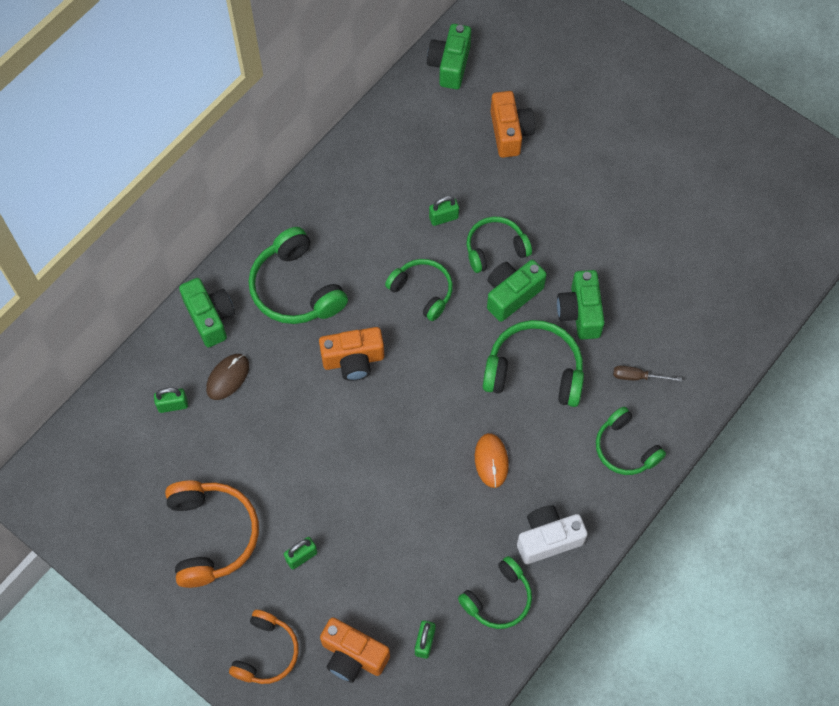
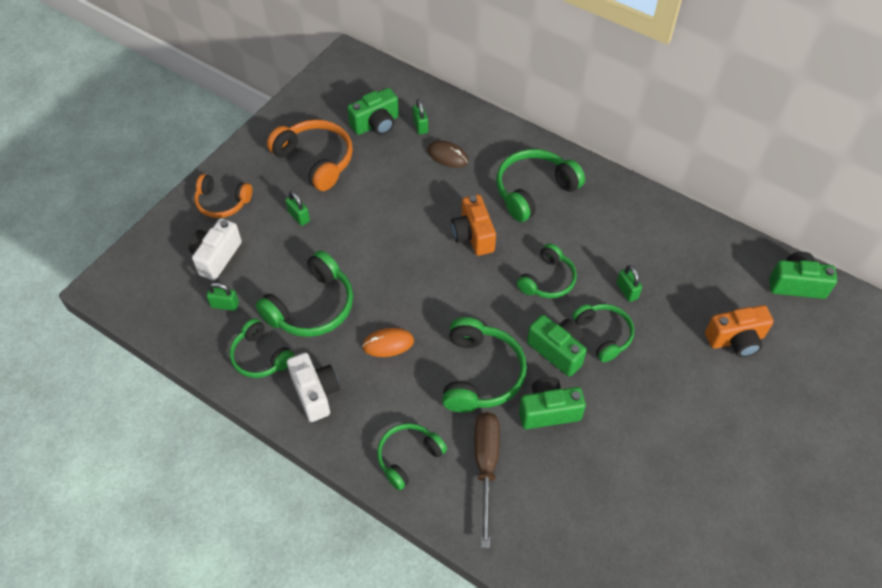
camera: 85 degrees right, 10 degrees down
orange headphones [165,480,259,588] -> orange headphones turned 120 degrees counterclockwise [267,119,353,191]
green camera [179,278,235,347] -> green camera moved to [347,88,399,135]
orange camera [320,618,390,683] -> white camera [189,218,242,280]
brown screwdriver [613,366,682,382] -> brown screwdriver [474,412,500,548], size x1.98
none -> green headphones [256,250,353,337]

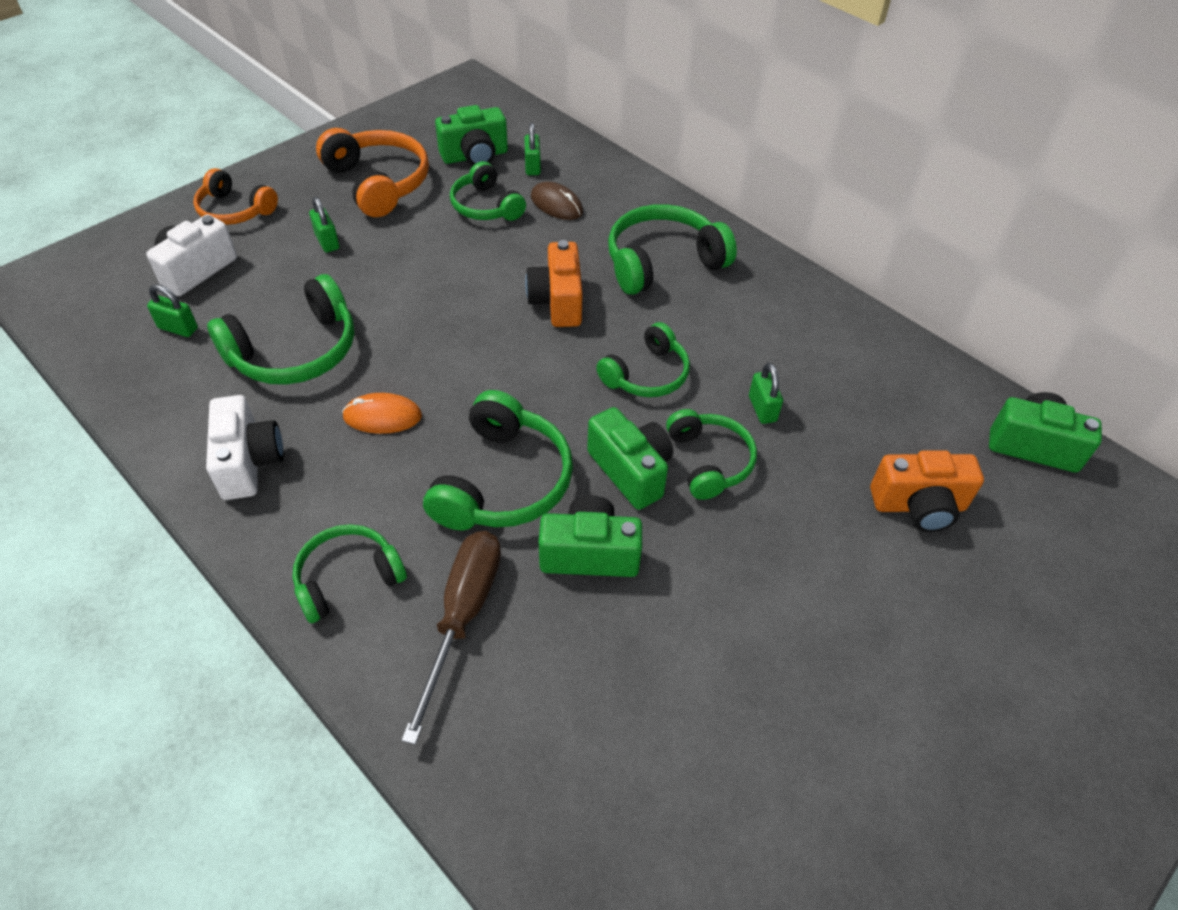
camera: 10 degrees right, 5 degrees down
green headphones [230,318,295,378] -> green headphones moved to [450,161,526,221]

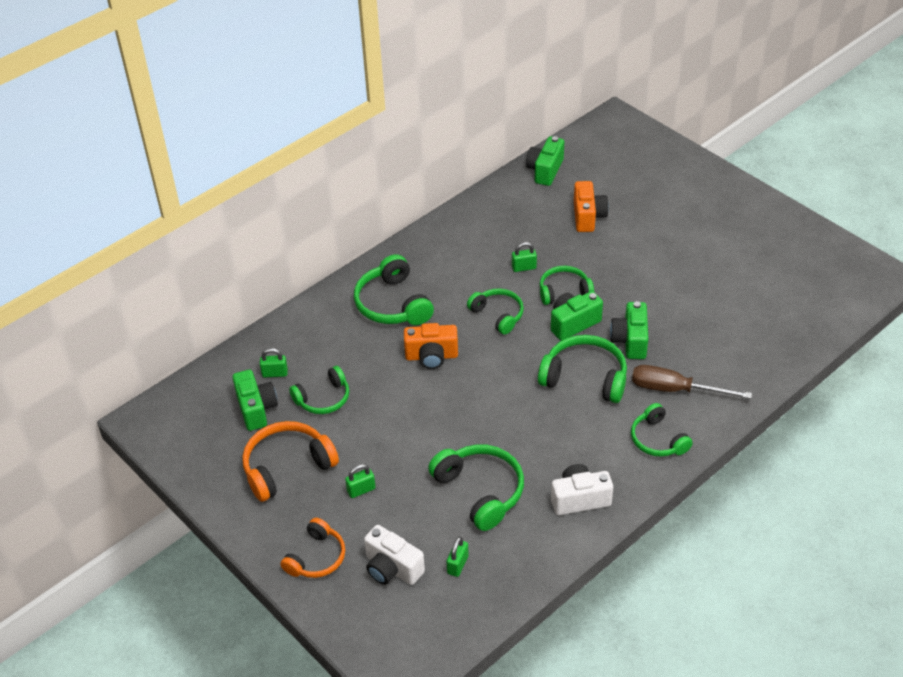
camera: 85 degrees left, 5 degrees down
orange mouse [342,393,422,434] -> none
brown mouse [531,182,583,220] -> none

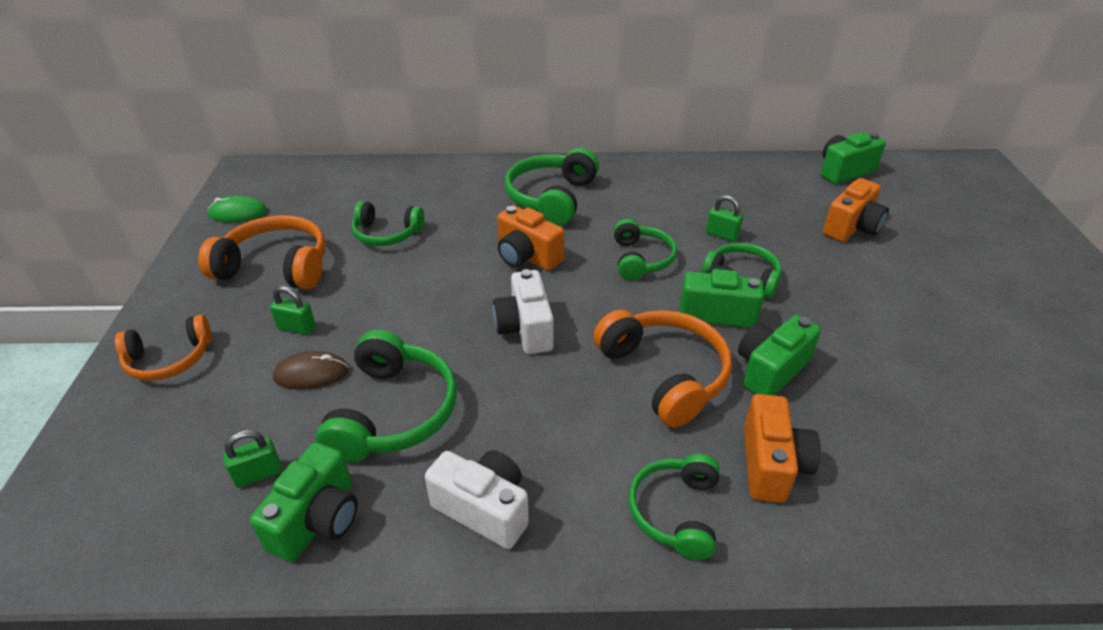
camera: 40 degrees right, 5 degrees down
green camera [232,370,278,431] -> green camera moved to [250,442,358,562]
green padlock [260,348,288,378] -> none
white camera [364,525,425,585] -> white camera moved to [493,269,554,354]
green headphones [538,335,627,403] -> orange headphones [593,310,732,427]
brown screwdriver [632,365,752,399] -> orange camera [744,394,821,503]
none -> green mouse [208,196,267,222]
none -> brown mouse [273,351,349,390]

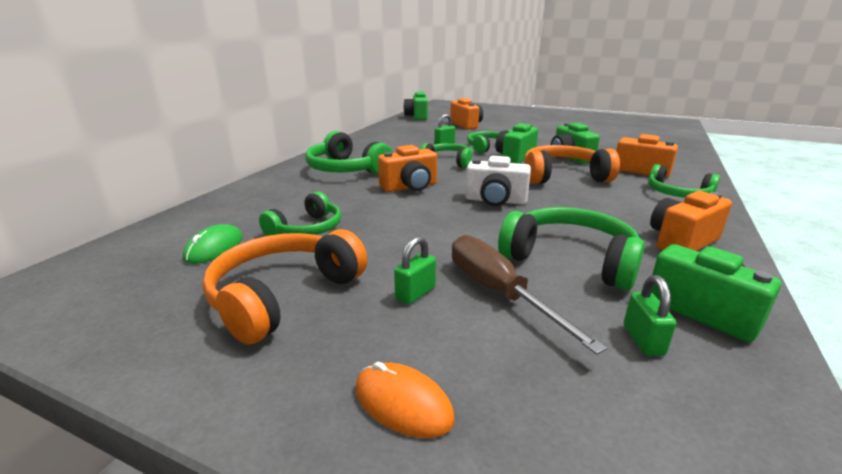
camera: 65 degrees left, 15 degrees down
orange headphones [115,314,212,381] -> orange mouse [355,362,455,438]
green mouse [208,196,267,222] -> green mouse moved to [183,224,243,264]
brown mouse [273,351,349,390] -> brown screwdriver [452,235,607,355]
white camera [425,450,529,549] -> orange camera [650,191,732,251]

